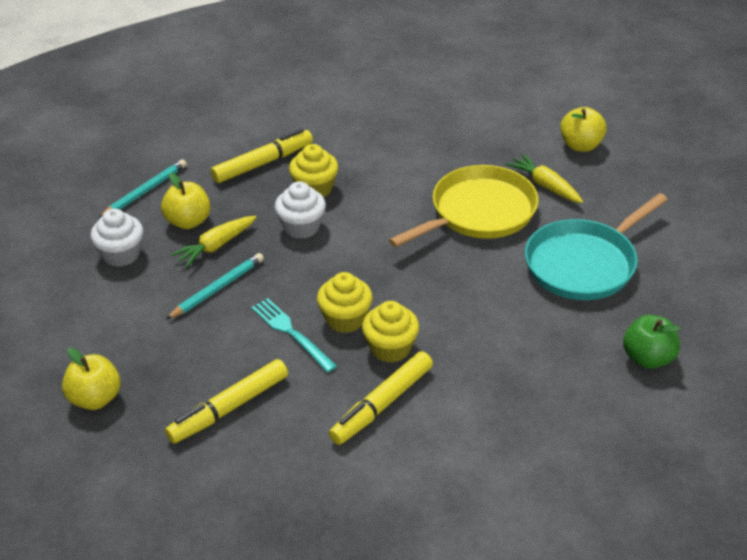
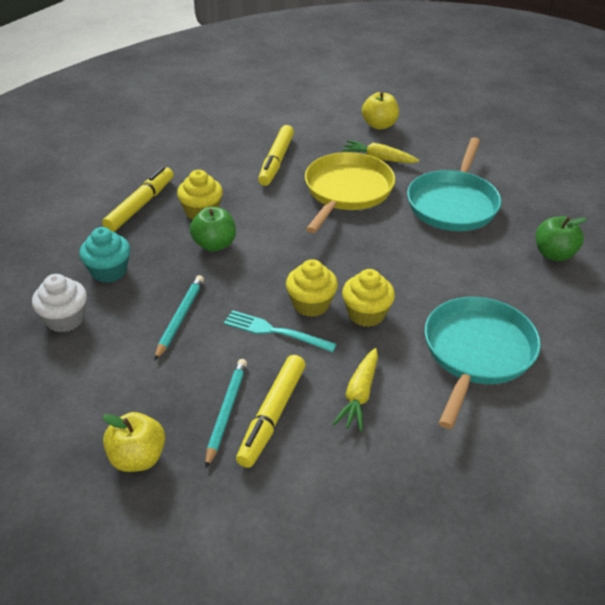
camera: 30 degrees left, 0 degrees up
turquoise pencil [98,159,187,219] -> turquoise pencil moved to [205,359,247,468]
yellow apple [161,173,211,229] -> turquoise cupcake [79,227,130,283]
yellow carrot [170,216,256,268] -> yellow carrot moved to [333,348,378,432]
white cupcake [275,181,326,239] -> green apple [190,207,236,252]
yellow marker [329,351,433,445] -> yellow marker moved to [258,125,294,186]
none -> turquoise pan [425,297,541,429]

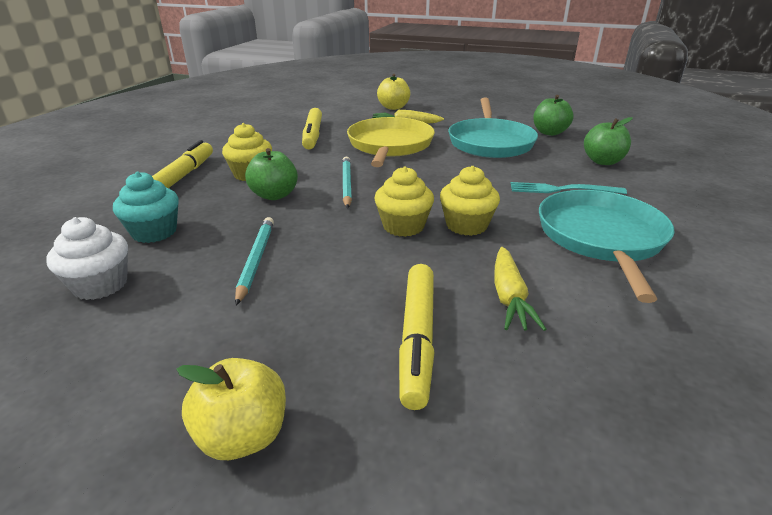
camera: 15 degrees left, 10 degrees down
turquoise pencil [205,359,247,468] -> turquoise pencil moved to [342,157,352,209]
turquoise fork [224,310,337,352] -> turquoise fork moved to [510,182,627,194]
none -> green apple [533,95,574,136]

